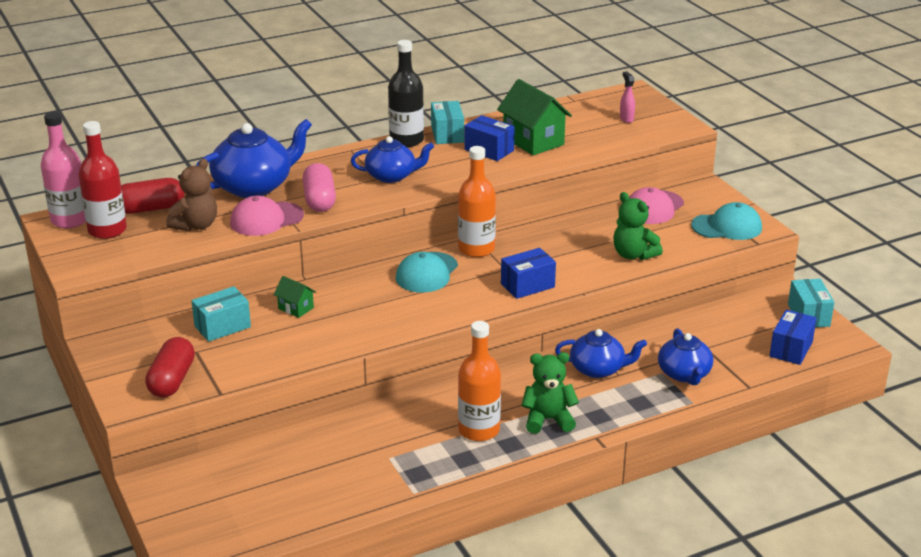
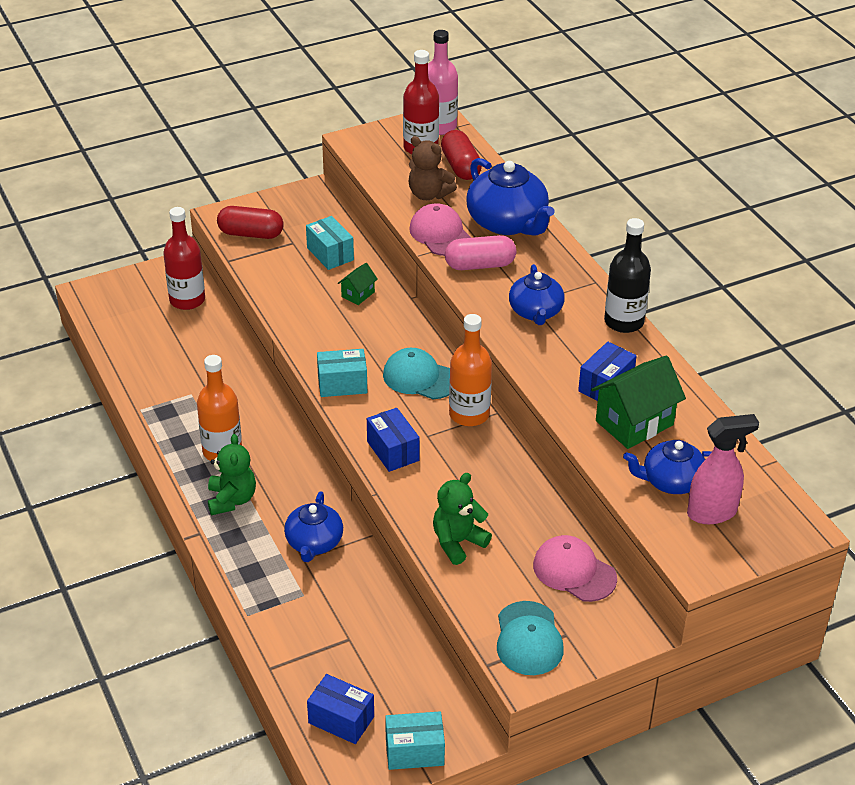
camera: 90 degrees right, 10 degrees up
turquoise box [431,101,464,144] -> turquoise box moved to [317,349,367,397]
pink spray bottle [620,71,635,123] -> pink spray bottle [687,414,759,524], size x1.93
blue teapot [658,328,713,385] -> blue teapot moved to [623,440,712,494]
none -> red bottle [163,207,205,310]

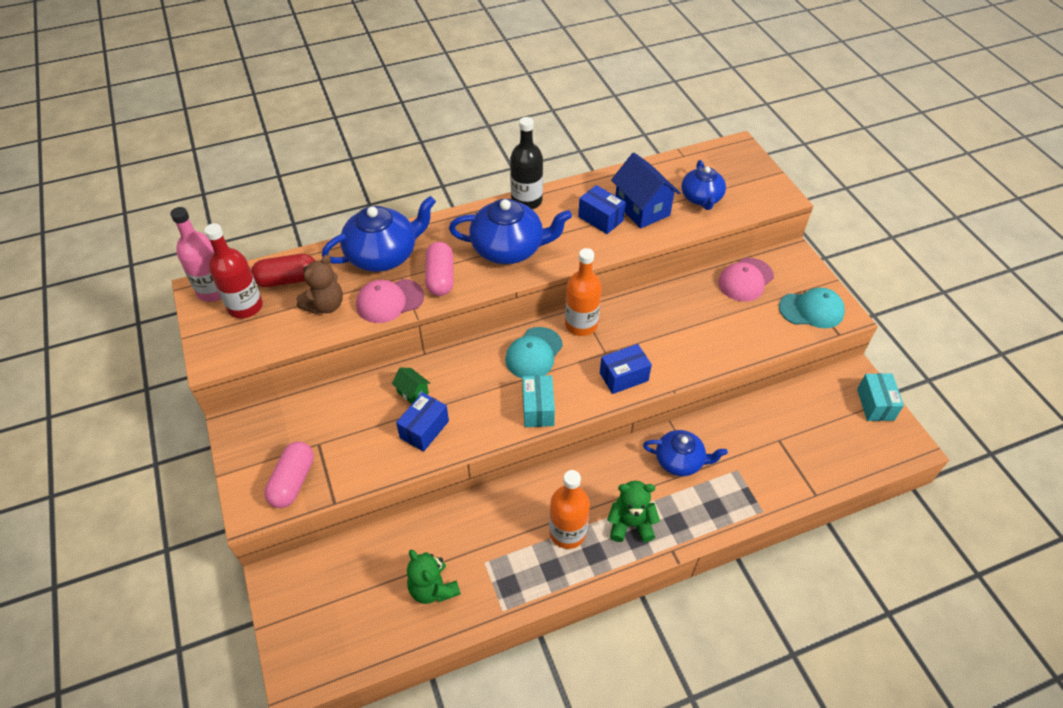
camera: 85 degrees left, 10 degrees up
red bottle [163,207,205,310] -> none
red capsule [217,206,284,239] -> pink capsule [264,441,314,508]
turquoise box [306,216,354,270] -> none
blue box [307,674,374,744] -> blue box moved to [396,392,449,452]
green teddy bear [433,473,492,565] -> green teddy bear moved to [407,550,461,604]
blue teapot [509,264,565,325] -> blue teapot [449,199,572,264], size x1.57
green house [591,356,686,449] -> blue house [611,153,680,229]
pink spray bottle [687,414,759,524] -> none

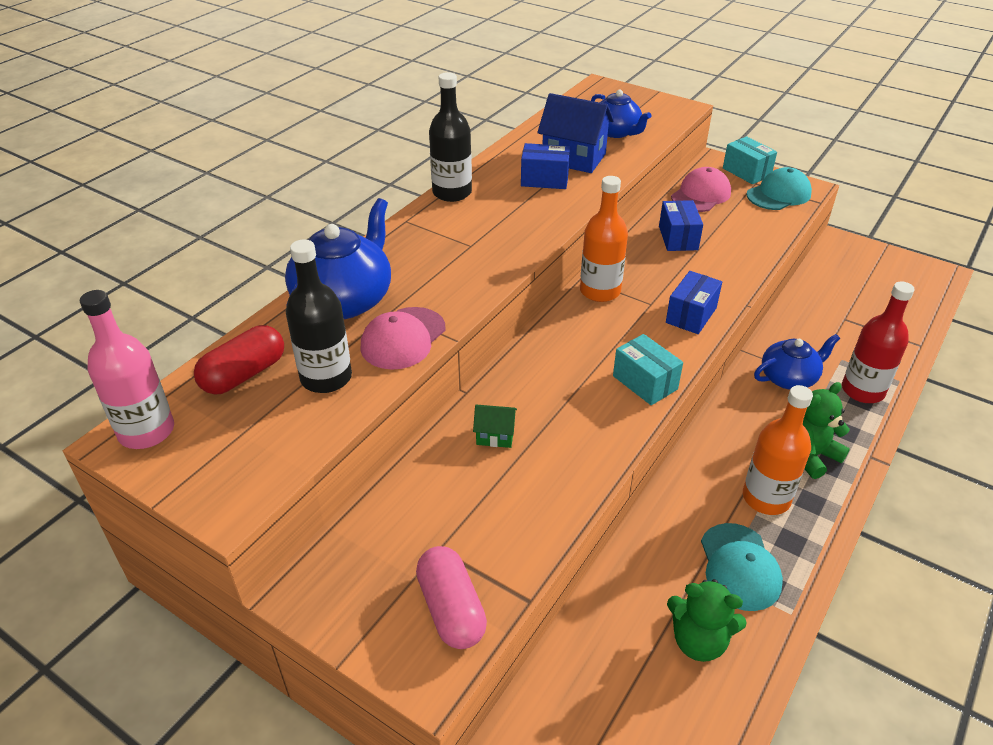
camera: 35 degrees left, 10 degrees down
red bottle [204,223,263,319] -> red bottle moved to [842,281,915,403]
brown teddy bear [297,255,343,314] -> black bottle [286,239,352,393]
blue box [396,392,449,452] -> blue box moved to [659,200,703,251]
pink capsule [425,242,454,296] -> none
blue teapot [449,199,572,264] -> none
turquoise cap [505,327,563,378] -> turquoise cap moved to [701,523,783,611]
pink cap [718,258,774,302] -> pink cap turned 150 degrees counterclockwise [671,167,731,212]
turquoise box [857,373,904,421] -> turquoise box moved to [723,136,777,184]

